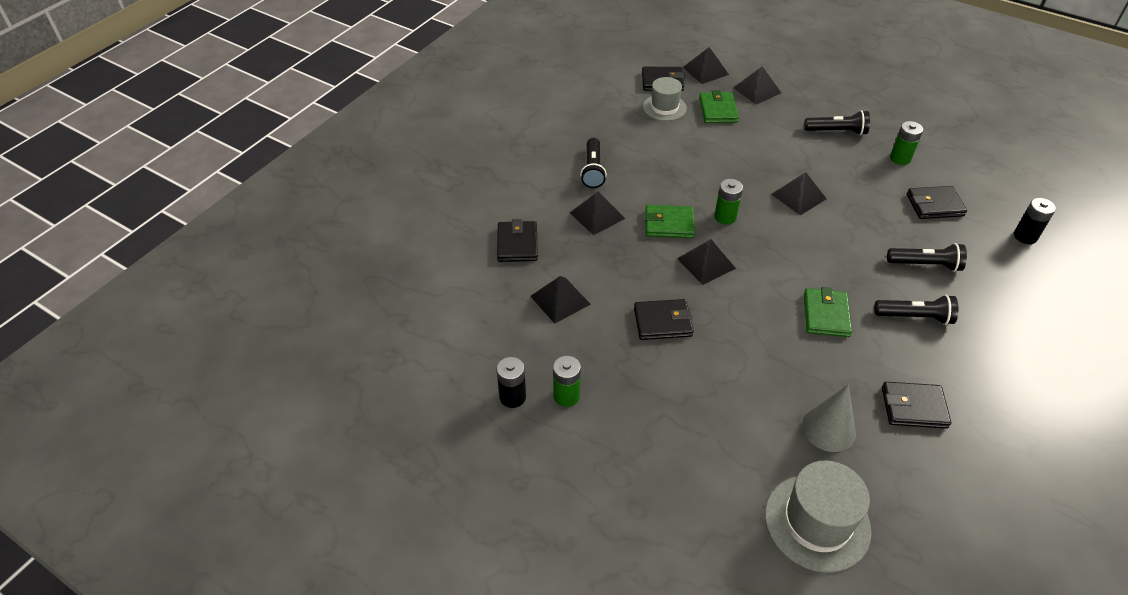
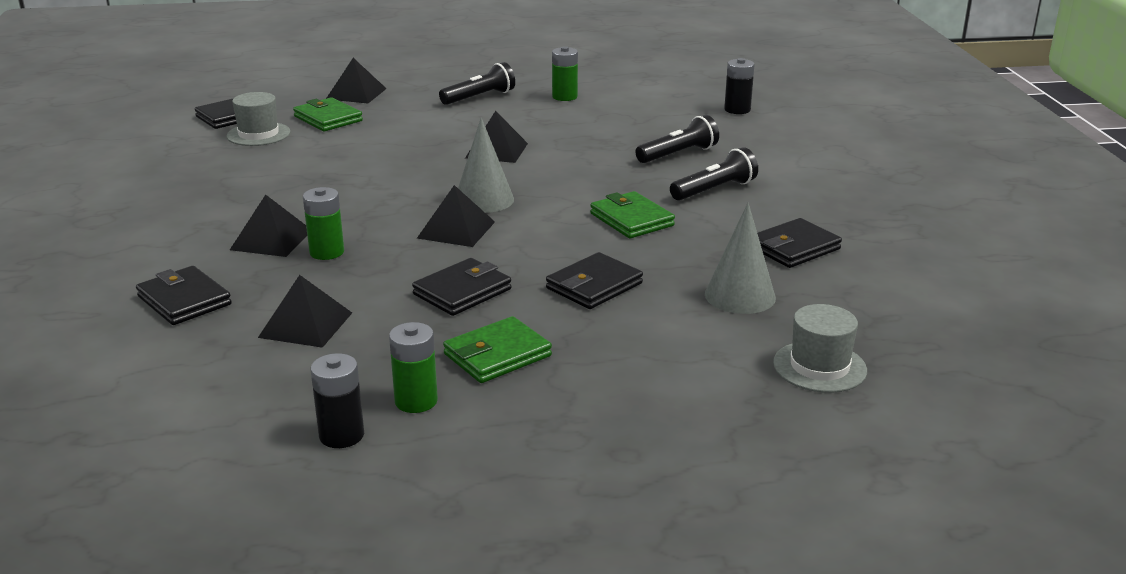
camera: 40 degrees left, 20 degrees down
black flashlight [580,138,607,188] -> none
green wallet [645,205,695,238] -> green wallet moved to [443,316,552,383]
black pyramid [683,47,729,84] -> none
green battery [714,179,743,225] -> green battery moved to [303,187,344,260]
grey hat [765,460,872,573] -> grey hat [773,304,867,393], size x0.65
black wallet [907,186,967,219] -> black wallet moved to [546,252,643,309]
none -> grey cone [458,117,514,213]

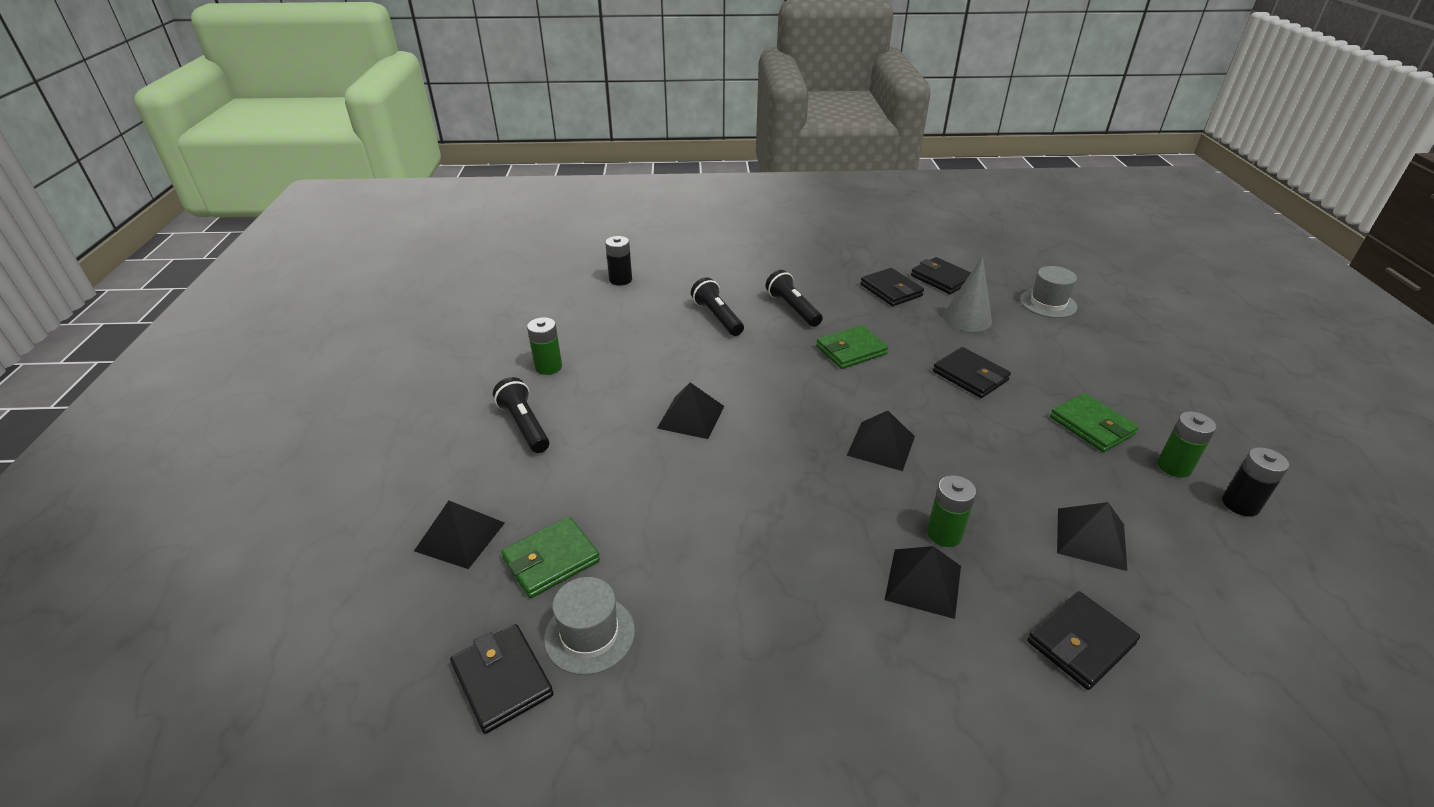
camera: 85 degrees left, 10 degrees up
black wallet [412,258,512,316] -> black wallet moved to [911,257,971,294]
grey cone [458,117,514,213] -> none

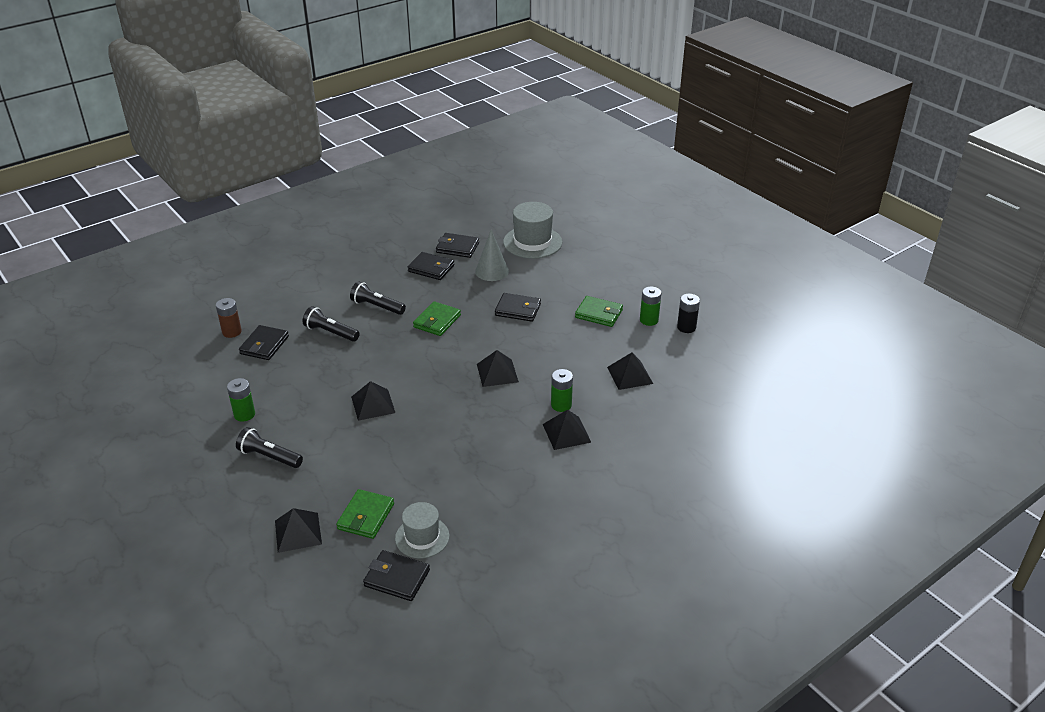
camera: 35 degrees left, 0 degrees up
black battery [605,236,632,286] -> brown battery [216,298,242,338]
grey hat [1020,266,1077,318] -> grey hat [503,202,562,259], size x1.55
black wallet [1027,591,1140,690] -> black wallet moved to [239,325,289,360]

